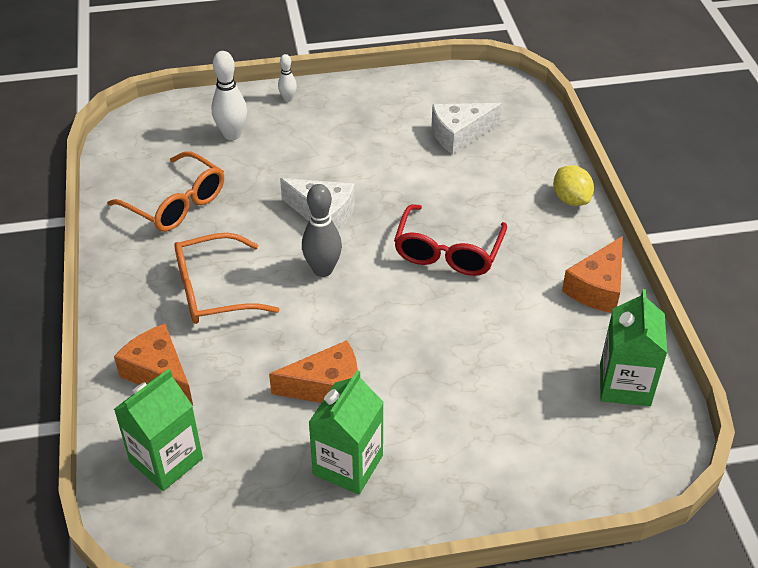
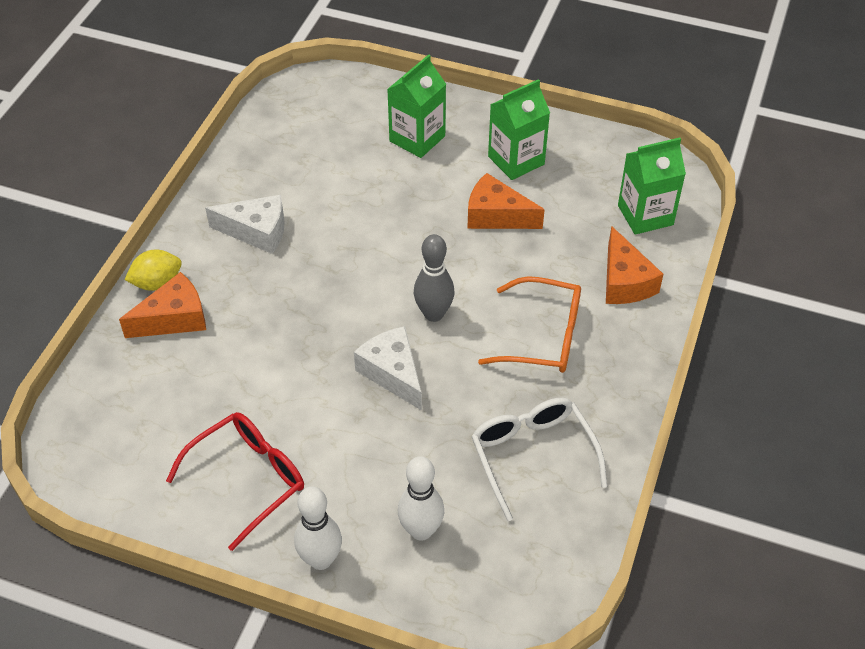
camera: 150 degrees left, 5 degrees up
orange glasses [107,151,224,232] -> white glasses [471,398,607,521]
white bowling pin [278,54,297,102] -> white bowling pin [294,487,342,570], size x1.80
red glasses [394,204,507,276] -> red glasses moved to [166,412,304,551]
white cheese [432,103,502,154] -> white cheese moved to [205,195,285,254]
yellow lemon [553,165,594,206] -> yellow lemon turned 60 degrees clockwise [125,250,182,291]
orange cheese [562,236,623,313] -> orange cheese moved to [119,272,206,338]
green carton [600,289,667,406] -> green carton moved to [387,54,446,158]

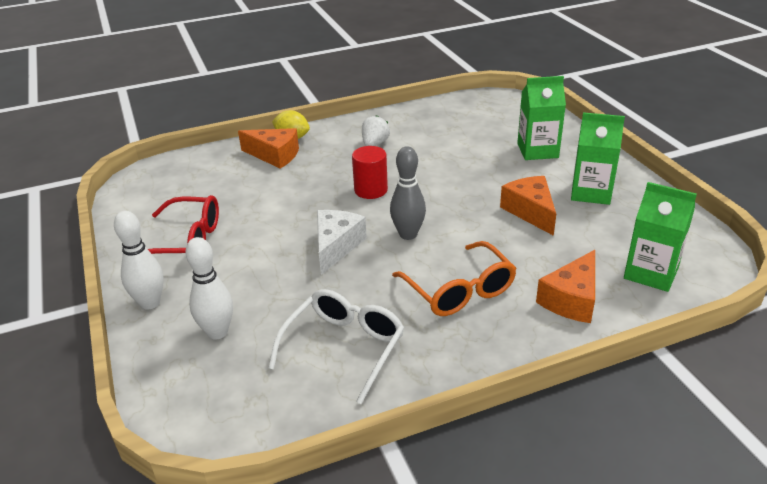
camera: 50 degrees right, 15 degrees down
white cheese [205,195,285,254] -> white strawberry [362,115,390,146]
none -> red cylinder [352,146,388,199]

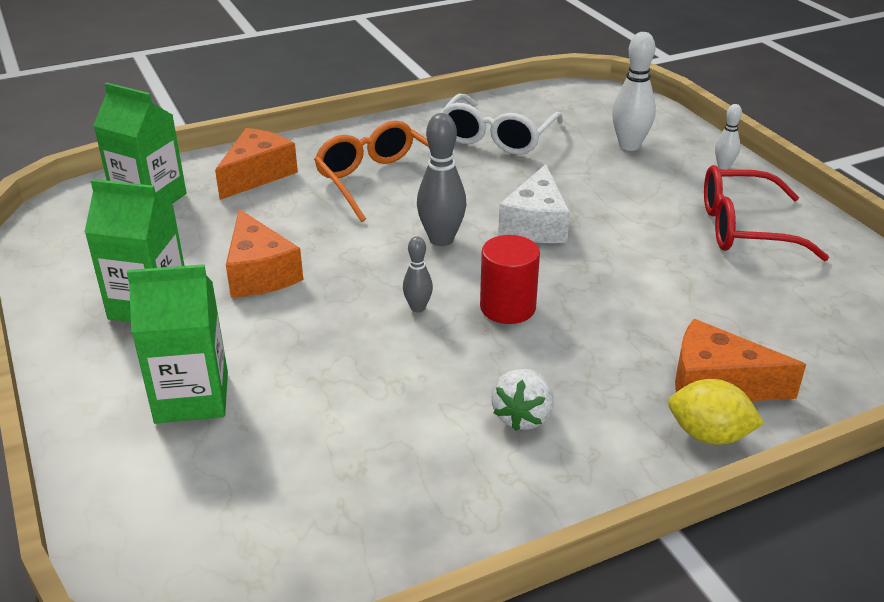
camera: 175 degrees right, 0 degrees up
white bowling pin [114,211,164,310] -> white bowling pin [715,104,742,170], size x0.55
none -> grey bowling pin [403,236,433,312]

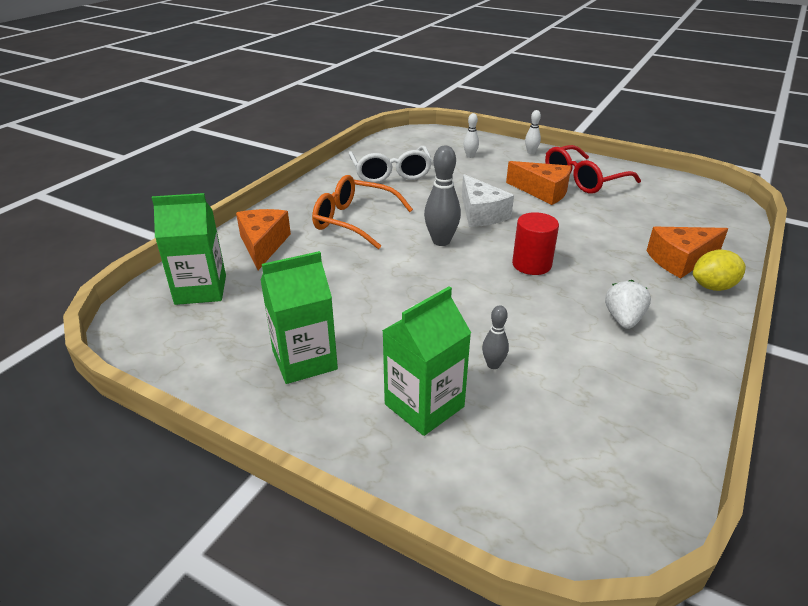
camera: 35 degrees left, 0 degrees up
orange cheese [226,209,303,297] -> orange cheese moved to [506,161,571,205]
grey bowling pin [403,236,433,312] -> grey bowling pin moved to [482,305,509,369]
white strawberry [491,369,553,431] -> white strawberry turned 150 degrees counterclockwise [605,280,651,329]
white bowling pin [612,32,656,151] -> white bowling pin [463,113,479,158], size x0.55

